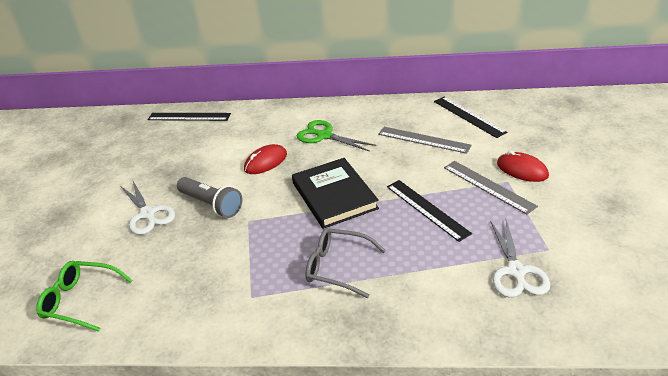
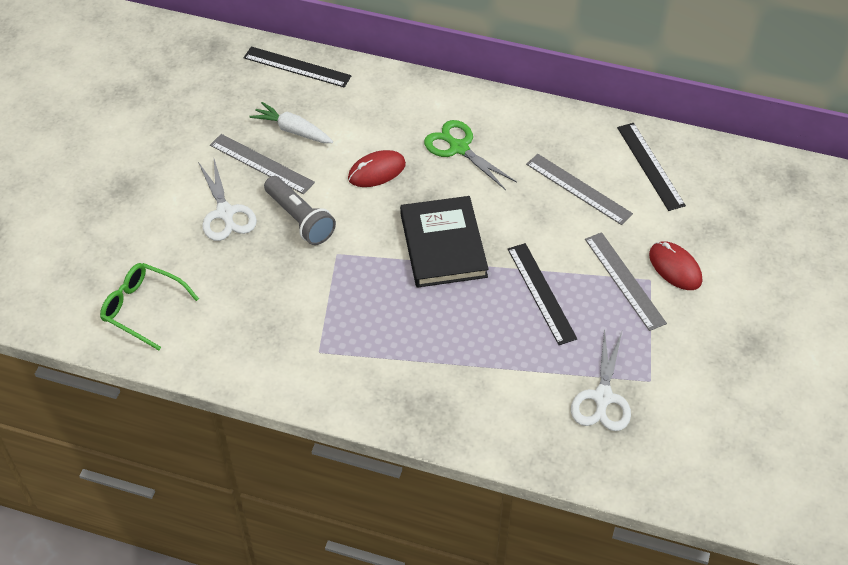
camera: 10 degrees right, 15 degrees up
grey glasses [306,228,386,298] -> none
none -> grey ruler [210,134,315,194]
none -> white carrot [249,102,333,143]

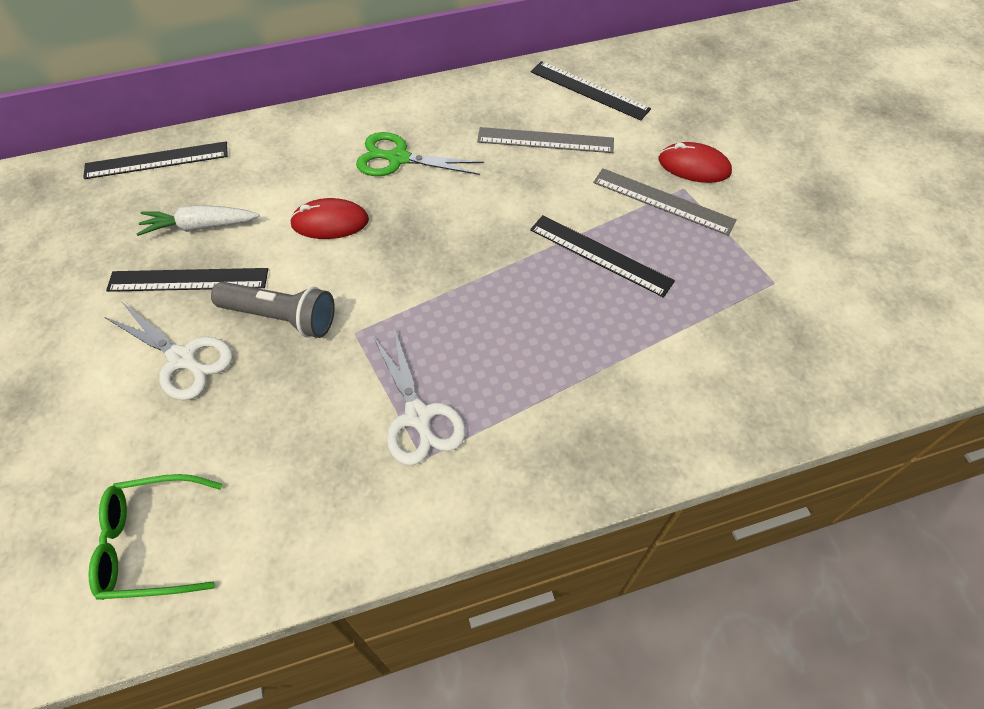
camera: 35 degrees left, 5 degrees up
grey ruler [210,134,315,194] -> black ruler [106,268,268,292]
red mouse [348,150,406,187] -> red mouse turned 60 degrees clockwise [290,198,369,239]
black book [400,196,489,288] -> none
white scissors [571,328,631,431] -> white scissors moved to [373,328,465,465]

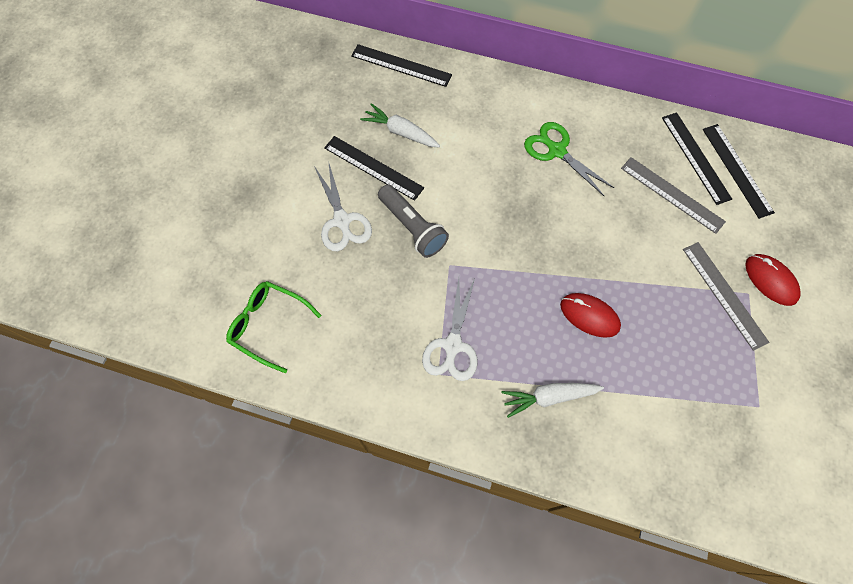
camera: 35 degrees right, 10 degrees up
red mouse [290,198,369,239] -> red mouse moved to [560,293,621,338]
black ruler [530,215,675,298] -> black ruler moved to [662,112,732,205]
none -> white carrot [502,383,604,418]

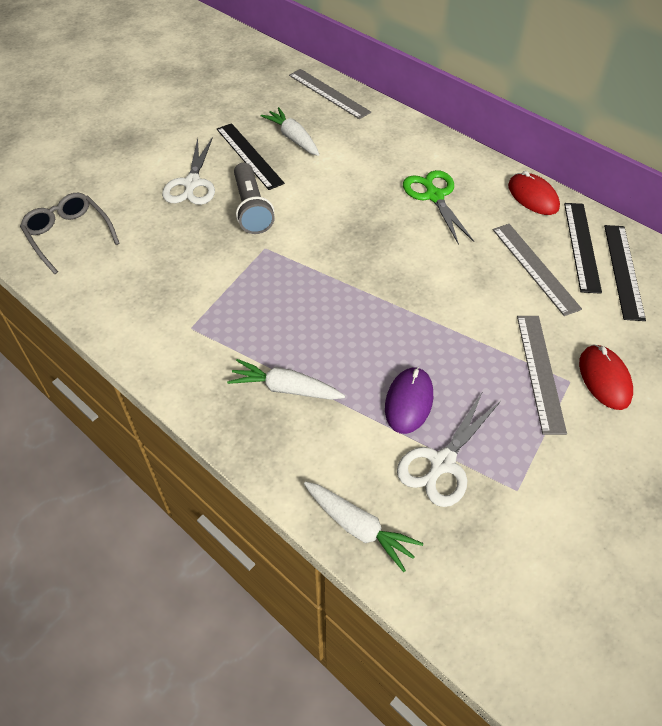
camera: 25 degrees right, 15 degrees down
green glasses [226,281,321,373] -> grey glasses [20,193,120,274]
black ruler [351,44,452,87] -> grey ruler [289,69,371,119]
white scissors [422,278,477,381] -> white scissors moved to [397,391,501,507]
red mouse [560,293,621,338] -> red mouse moved to [508,171,560,215]
none -> white carrot [304,481,423,572]
none -> purple mouse [385,367,433,434]

